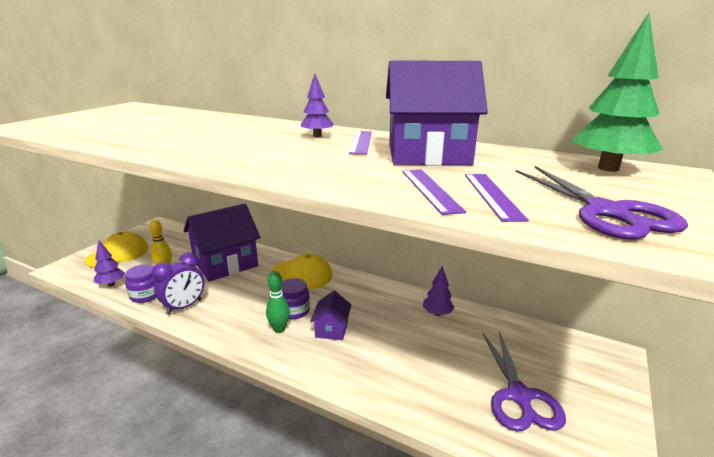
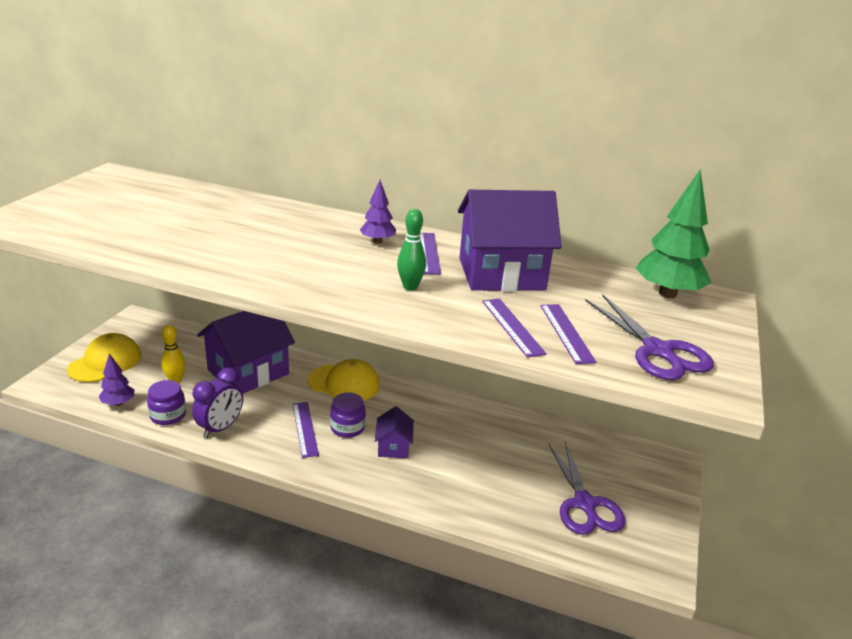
camera: 10 degrees left, 5 degrees up
green bowling pin [266,271,290,333] -> green bowling pin moved to [397,209,426,291]
purple tree [423,266,455,316] -> none
none -> purple ruler [292,402,319,458]

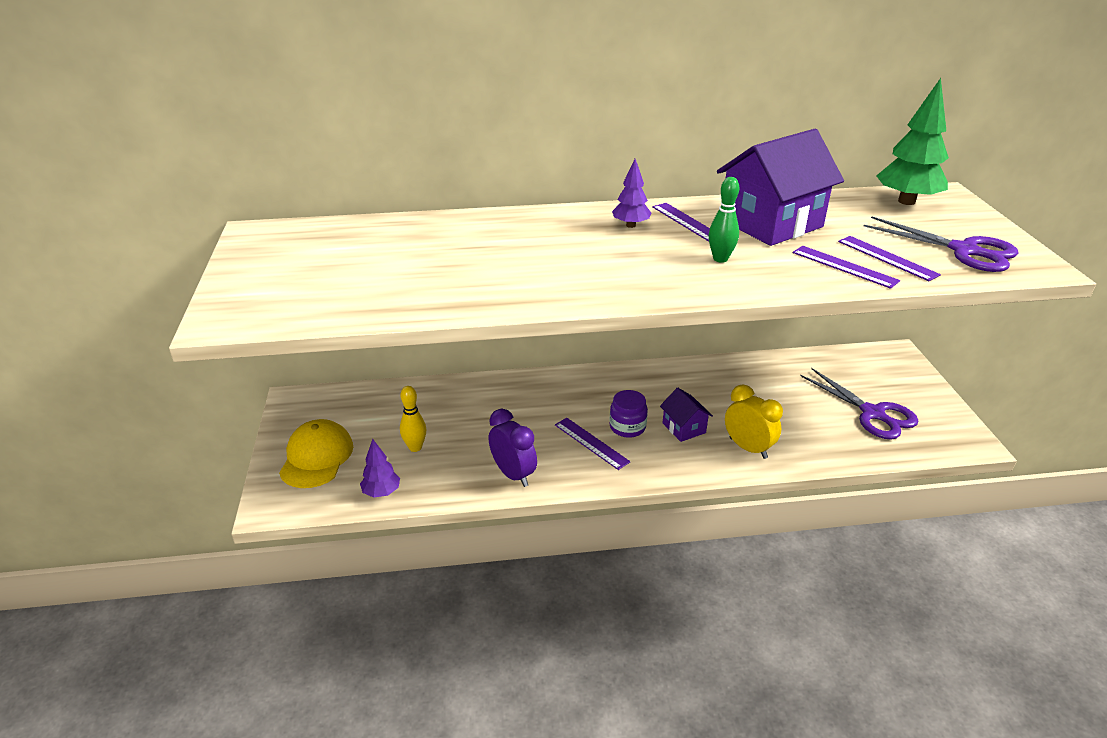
camera: 25 degrees left, 5 degrees up
purple jar [147,380,186,425] -> none
purple clock [192,367,243,438] -> purple clock turned 45 degrees counterclockwise [489,409,537,487]
purple house [197,311,295,393] -> none
yellow cap [308,359,380,401] -> none
none -> yellow clock [725,385,783,459]

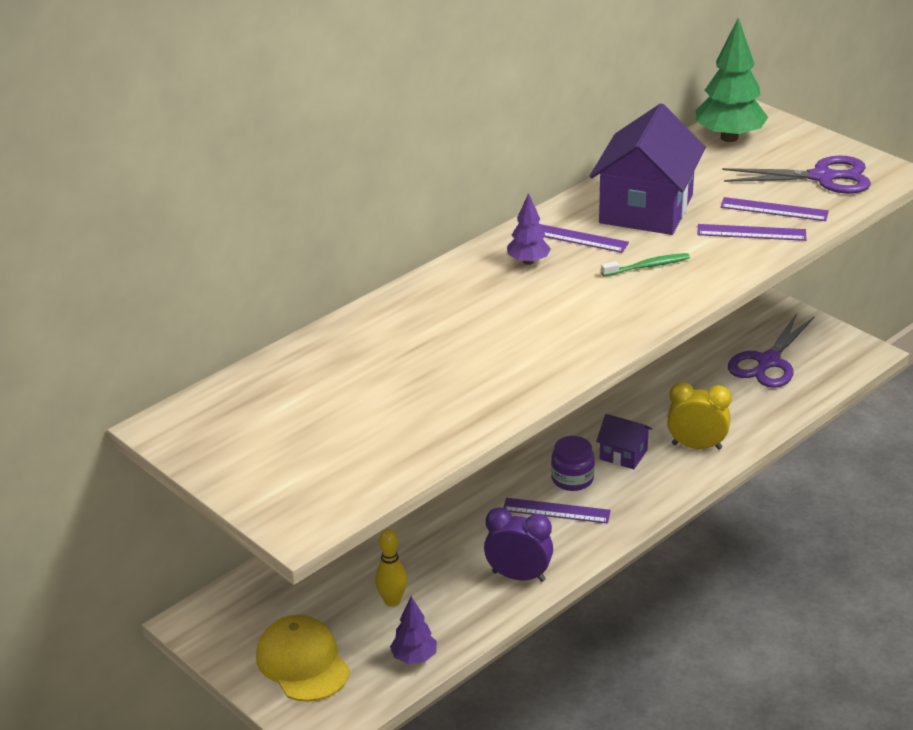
camera: 35 degrees left, 0 degrees up
green bowling pin [709,177,739,263] -> green toothbrush [601,253,690,277]
purple scissors [800,368,919,440] -> purple scissors turned 105 degrees clockwise [728,313,815,388]

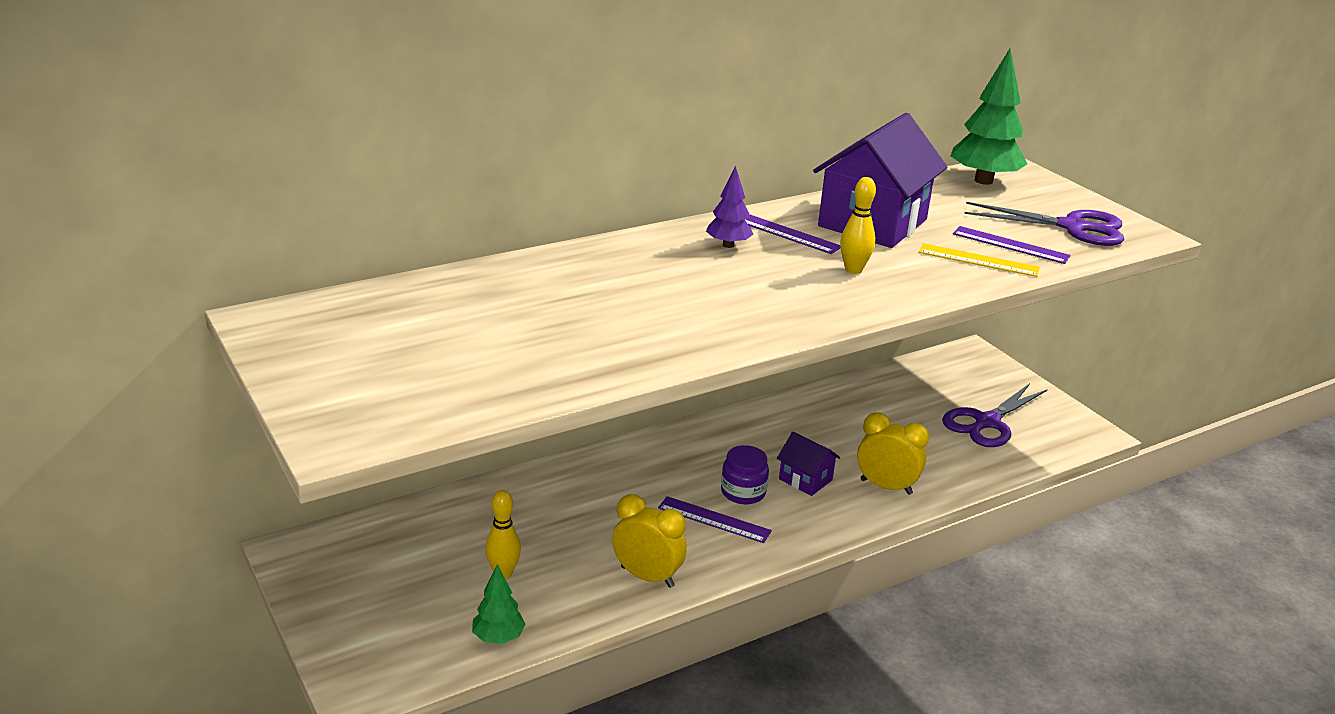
camera: 10 degrees right, 5 degrees down
yellow cap [256,615,350,702] -> none
purple tree [390,596,437,664] -> green tree [472,564,526,644]
purple clock [484,507,553,582] -> yellow clock [612,494,687,588]
green toothbrush [601,253,690,277] -> yellow bowling pin [840,177,876,274]
purple ruler [697,224,806,241] -> yellow ruler [919,243,1040,277]

